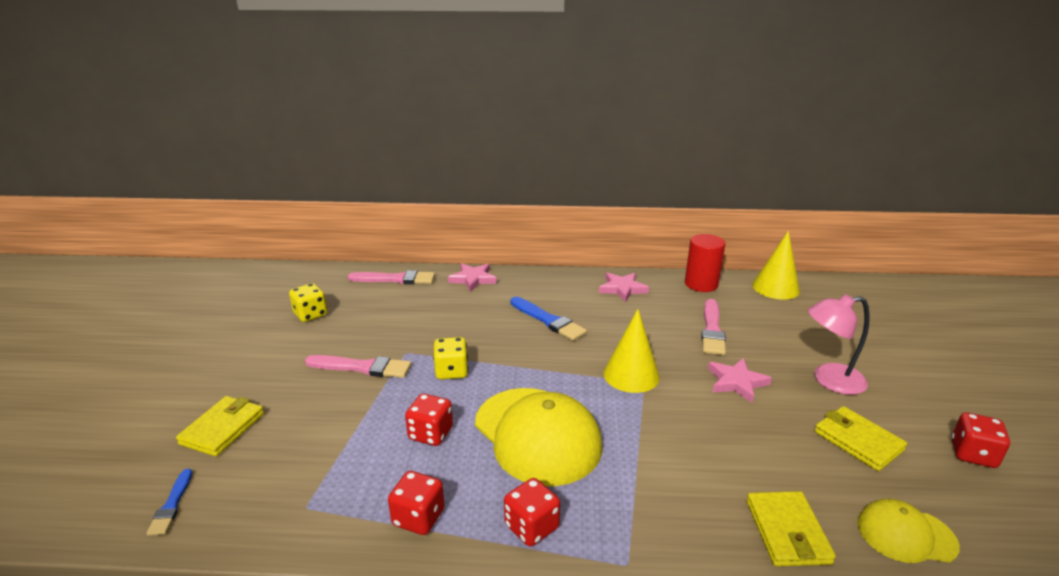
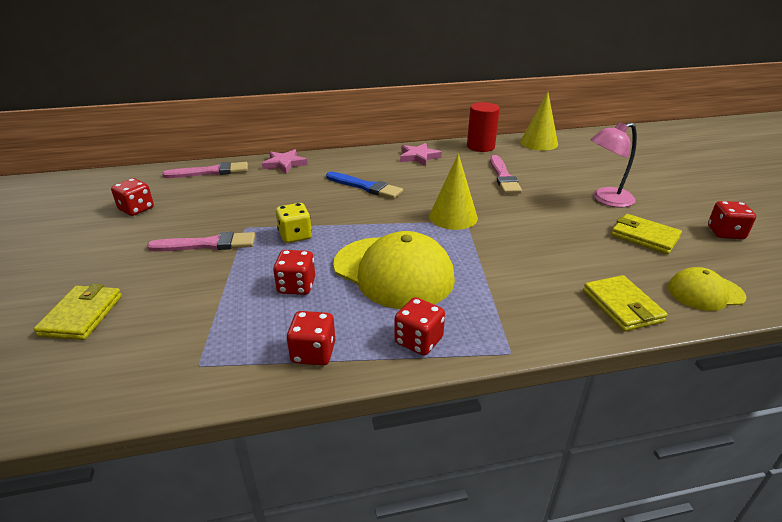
camera: 15 degrees left, 5 degrees up
blue brush [146,469,192,536] -> none
yellow dice [289,283,327,322] -> red dice [111,178,154,216]
pink star [708,358,772,403] -> none

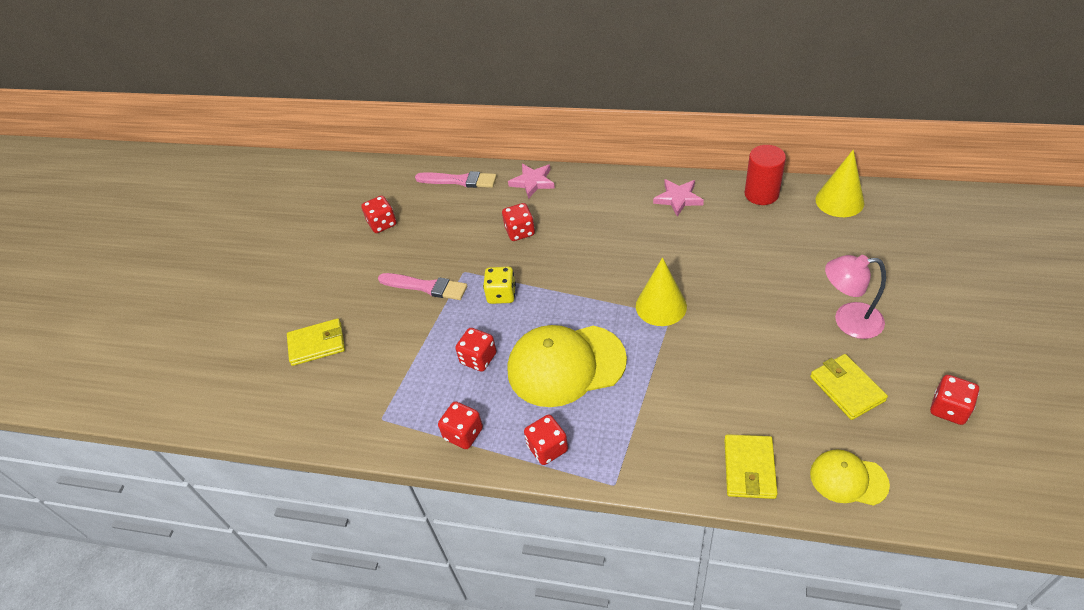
camera: 30 degrees right, 15 degrees up
yellow wallet [34,284,122,340] -> yellow wallet turned 45 degrees clockwise [287,318,345,366]
blue brush [326,172,403,199] -> none
yellow cap [333,231,455,309] -> yellow cap turned 105 degrees clockwise [508,325,627,407]
pink brush [490,155,522,194] -> none
none -> red dice [502,203,535,241]

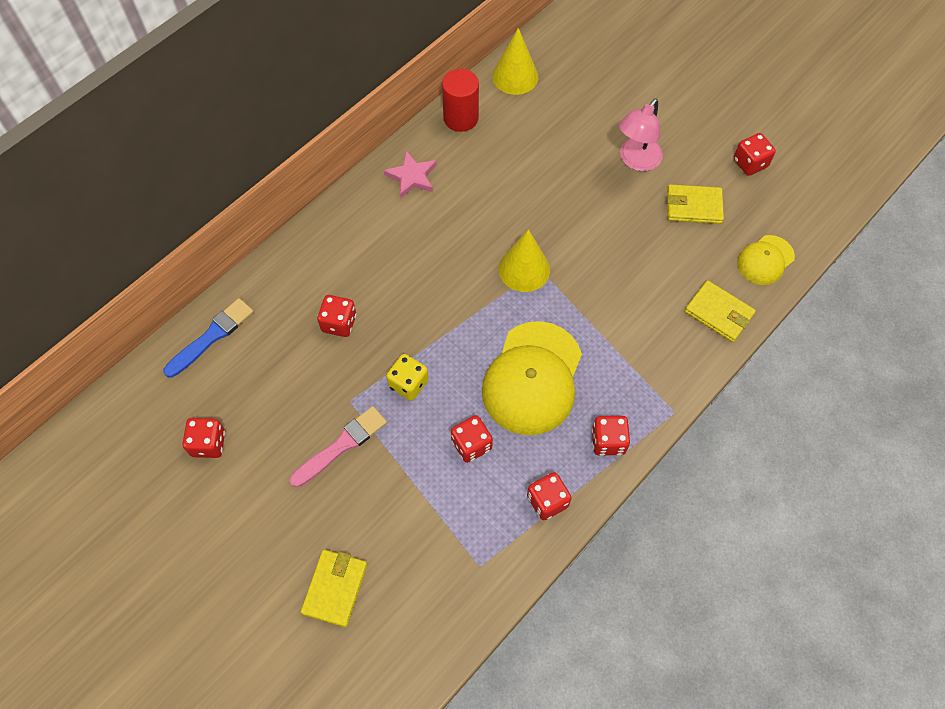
camera: 65 degrees left, 15 degrees up
pink brush [415,171,497,188] -> blue brush [164,298,254,378]
pink star [508,164,555,199] -> none

